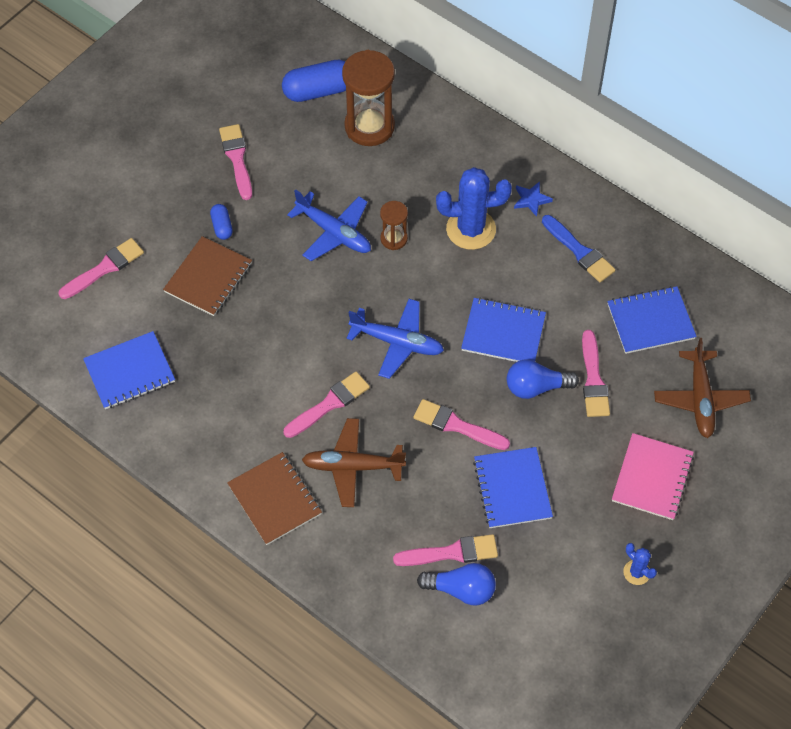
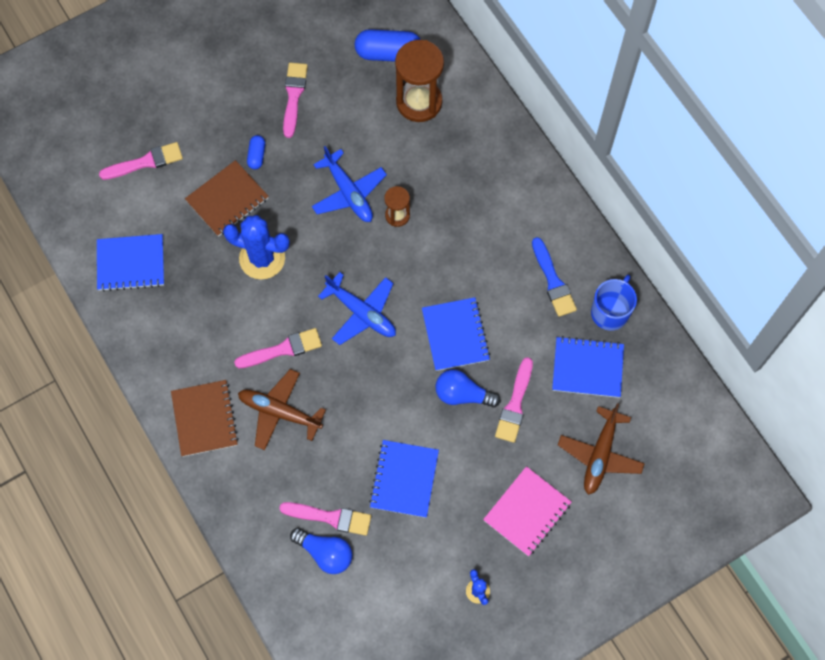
camera: 20 degrees right, 10 degrees up
pink brush [414,399,510,450] -> none
blue cactus [436,167,512,250] -> blue cactus moved to [223,215,290,279]
blue notebook [461,297,546,362] -> blue notebook turned 45 degrees clockwise [422,297,491,371]
blue star [514,181,553,217] -> none
none -> blue mug [591,275,637,331]

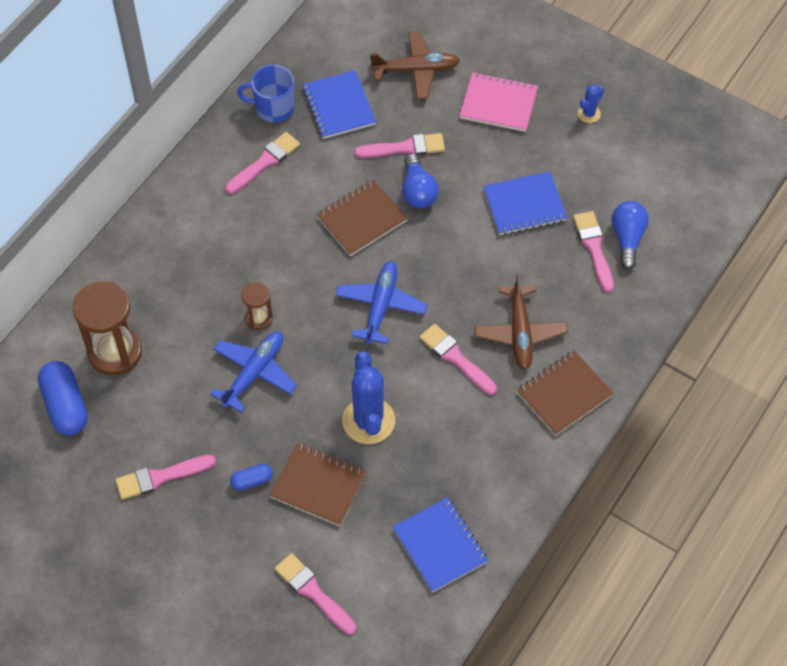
camera: 115 degrees left, 10 degrees down
blue notebook [422,297,491,371] -> brown notebook [316,180,408,256]
blue brush [532,237,577,317] -> pink brush [225,132,300,194]

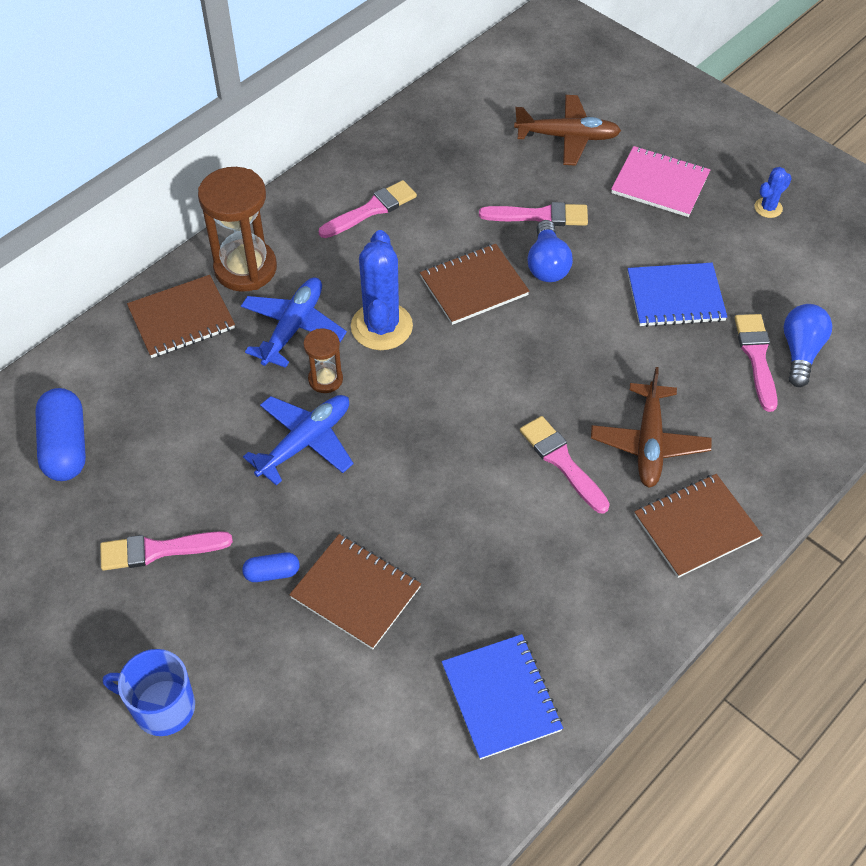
camera: 10 degrees right, 5 degrees down
brown hourglass [72,281,142,375] -> brown hourglass moved to [198,167,277,292]
blue mug [237,65,295,123] -> blue mug moved to [103,649,195,736]
pink brush [275,553,356,635] -> none
blue notebook [302,70,376,139] -> none
blue plane [335,261,427,345] -> blue plane moved to [241,278,347,368]
blue cactus [342,351,395,444] -> blue cactus moved to [351,230,413,350]
none -> brown notebook [127,275,235,358]

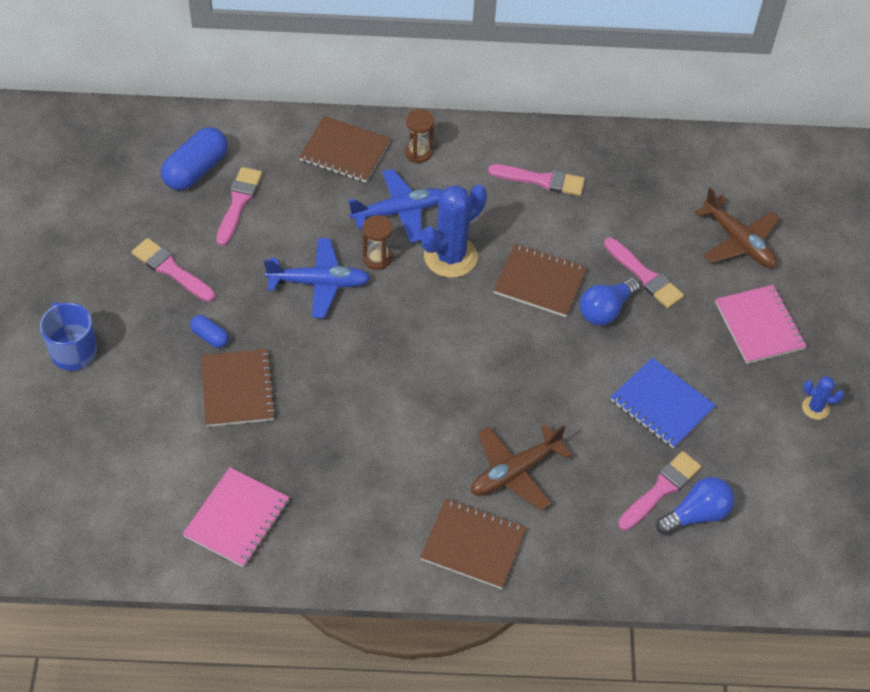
camera: 45 degrees right, 0 degrees up
brown hourglass [198,167,277,292] -> brown hourglass [405,109,434,163], size x0.52
blue notebook [442,634,563,760] -> pink notebook [183,467,290,568]
pink brush [520,416,610,514] -> pink brush moved to [216,167,262,246]

